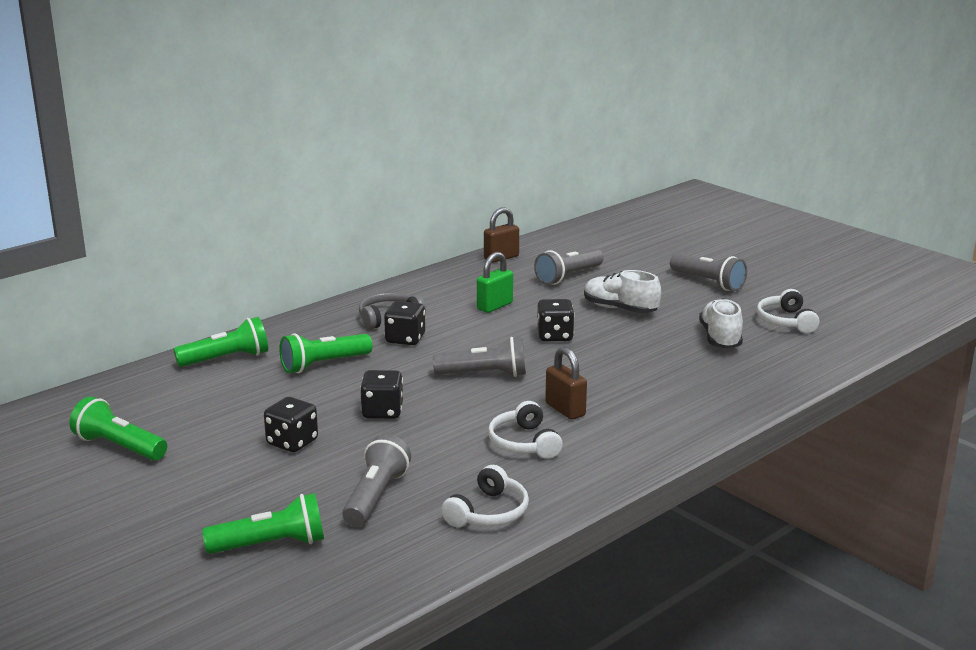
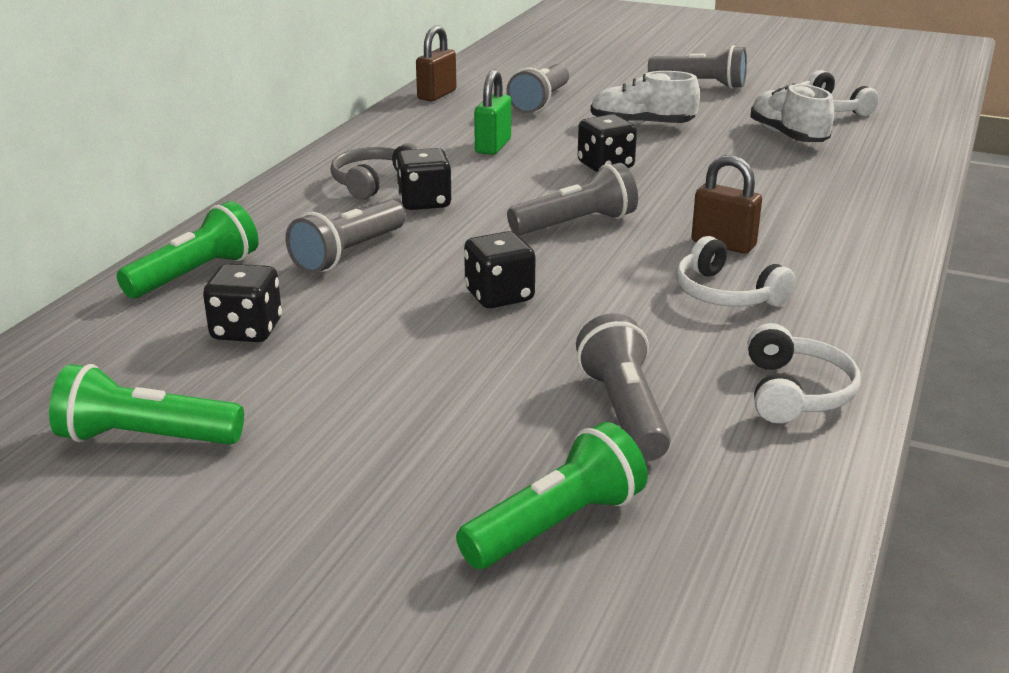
camera: 25 degrees left, 5 degrees up
black dice [264,397,318,452] -> black dice moved to [203,264,282,342]
green flashlight [279,333,373,373] -> grey flashlight [285,200,406,274]

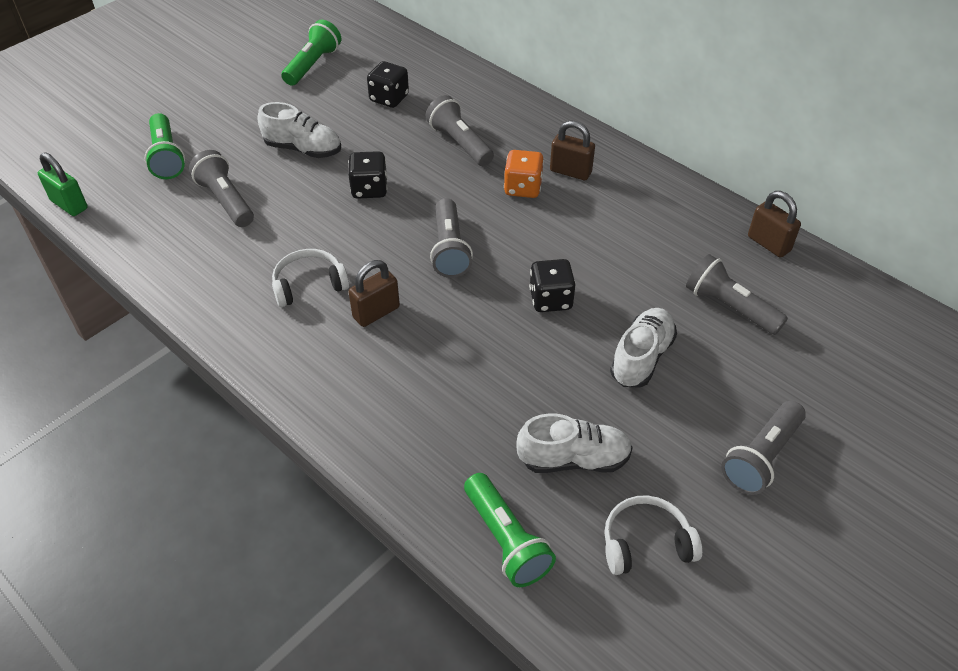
camera: 110 degrees right, 20 degrees up
green flashlight [117,201,259,298] -> green flashlight moved to [464,473,556,587]
grey headphones [331,143,420,200] -> brown padlock [550,120,595,180]
black dice [396,148,452,210] -> orange dice [504,150,544,198]
green padlock [474,69,511,155] -> green padlock moved to [38,152,88,216]
grey flashlight [576,313,671,461] -> grey flashlight turned 135 degrees counterclockwise [189,150,254,227]
white headphones [748,323,861,423] -> none
none -> white shoe [258,102,341,158]

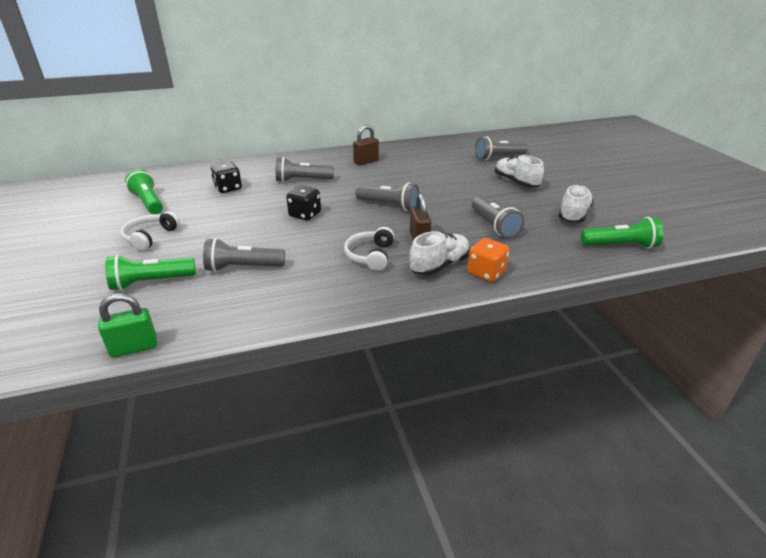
camera: 60 degrees left, 15 degrees down
green flashlight [145,113,185,179] -> green flashlight turned 150 degrees clockwise [105,255,196,291]
white shoe [258,102,341,158] -> white shoe moved to [409,231,470,276]
orange dice [504,150,544,198] -> orange dice moved to [467,238,509,282]
black dice [529,259,576,312] -> none
white headphones [604,495,702,575] -> white headphones moved to [121,211,180,251]
grey flashlight [721,401,806,495] -> grey flashlight moved to [472,196,524,238]
brown padlock [748,191,801,258] -> none

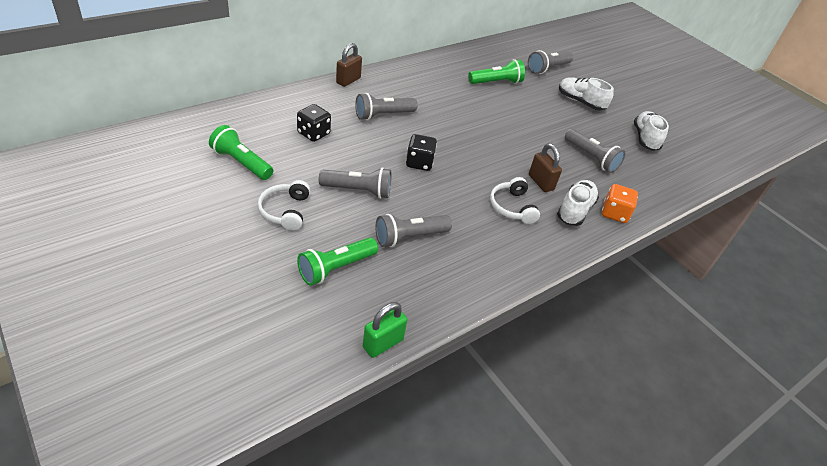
camera: 25 degrees left, 10 degrees up
brown padlock [353,125,379,165] -> brown padlock moved to [336,43,362,87]
grey flashlight [355,183,419,211] -> grey flashlight moved to [319,167,391,199]
green flashlight [581,217,663,249] -> green flashlight moved to [468,59,525,84]

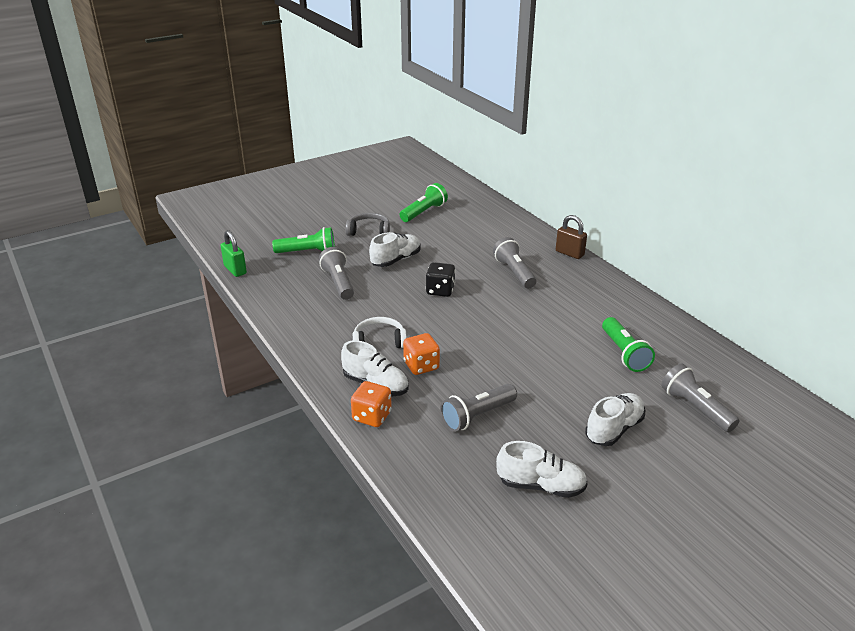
camera: 100 degrees right, 10 degrees down
white headphones [258,180,310,231] -> grey headphones [346,213,390,236]
black dice [297,104,331,142] -> none
green flashlight [297,237,378,286] -> green flashlight turned 120 degrees clockwise [272,227,335,253]
grey flashlight [319,167,391,199] -> white shoe [369,232,421,267]
brown padlock [529,143,562,192] -> orange dice [403,333,440,375]

